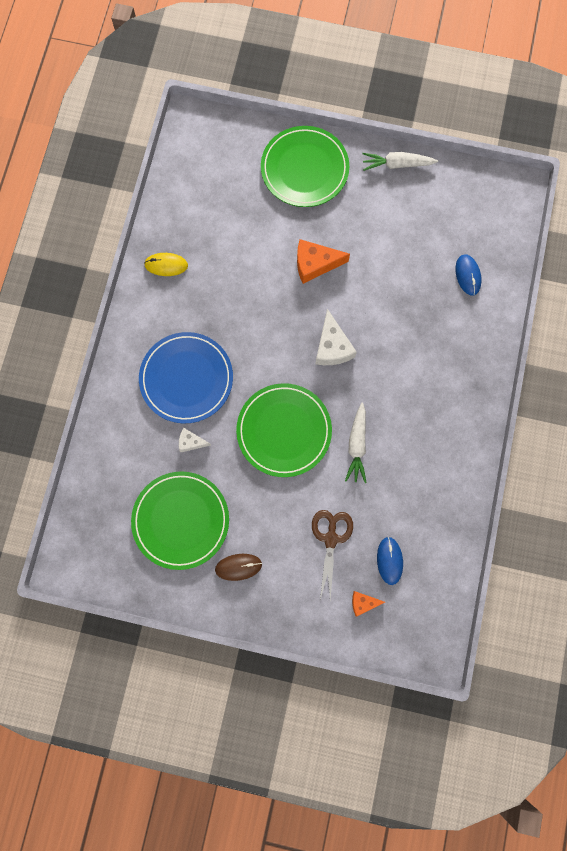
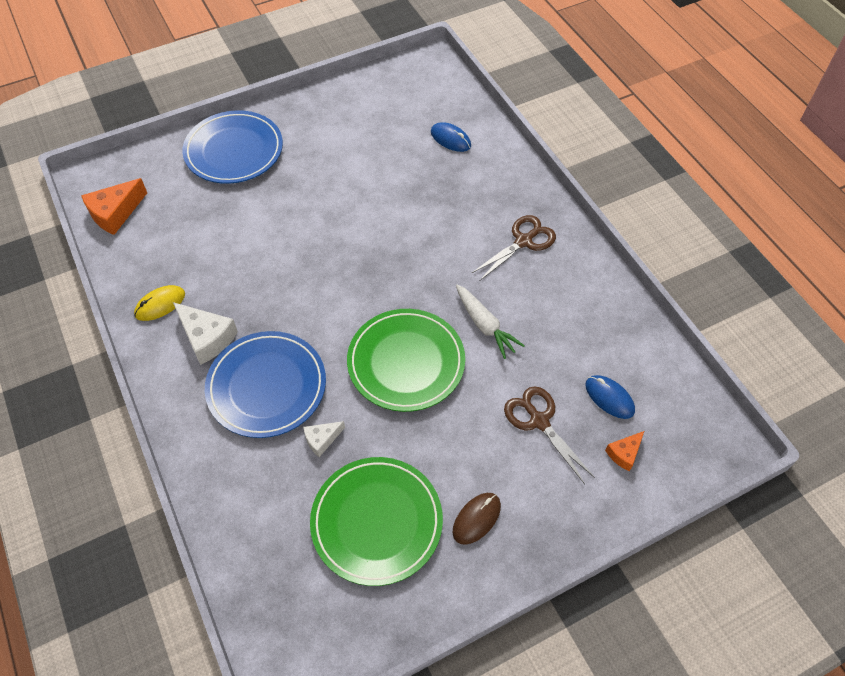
camera: 40 degrees left, 20 degrees down
green plate [261,126,349,207] -> blue plate [182,110,283,184]
orange cheese [297,239,350,284] -> orange cheese moved to [81,178,147,235]
white cheese [315,309,357,365] -> white cheese moved to [173,302,238,365]
white carrot [362,152,438,171] -> none
none -> brown scissors [472,215,556,281]

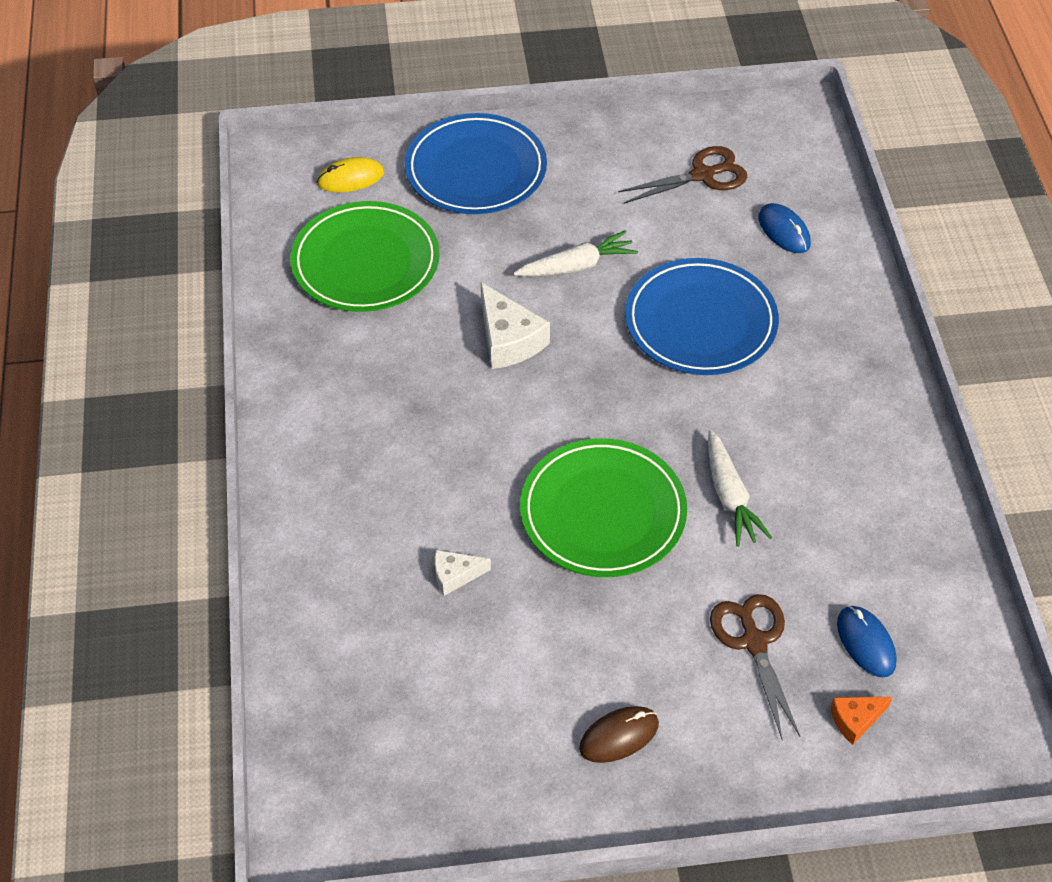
camera: 20 degrees right, 5 degrees down
orange cheese [81,178,147,235] -> none
yellow mouse [134,285,185,321] -> yellow mouse moved to [317,157,384,193]
white cheese [173,302,238,365] -> white cheese moved to [481,282,550,369]
blue plate [205,331,326,438] -> blue plate moved to [625,258,779,375]
green plate [310,457,443,586] -> green plate moved to [290,201,440,312]
brown scissors [472,215,556,281] -> brown scissors moved to [618,146,747,204]
none -> white carrot [513,230,638,277]

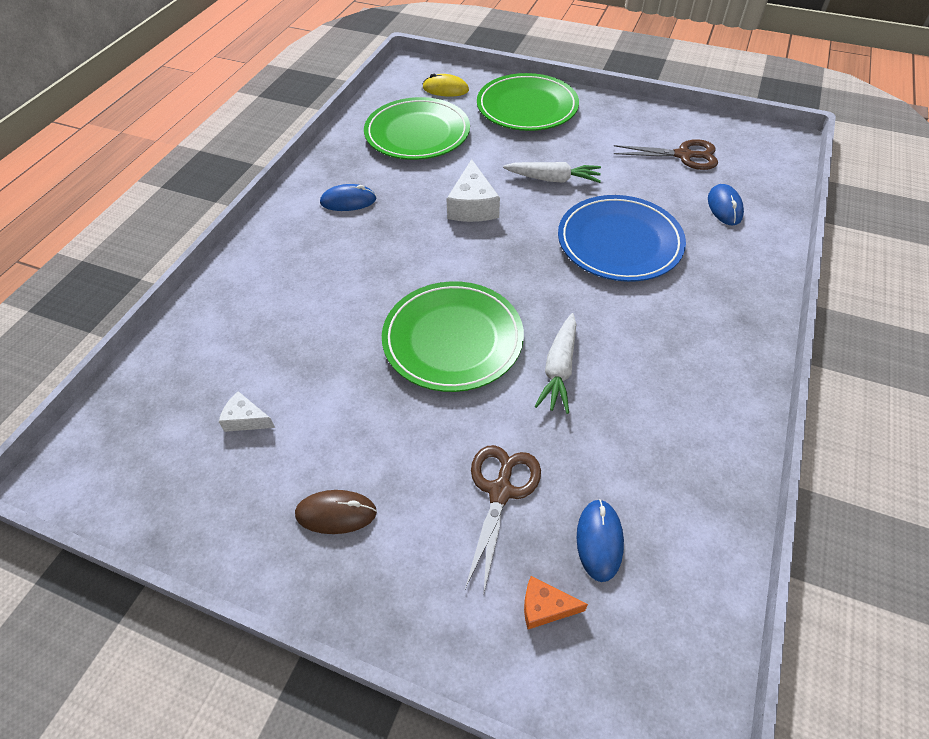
camera: 30 degrees right, 0 degrees up
blue plate [405,113,547,214] -> green plate [477,73,579,131]
white cheese [435,550,491,596] -> white cheese moved to [219,391,275,432]
none -> blue mouse [320,184,376,211]

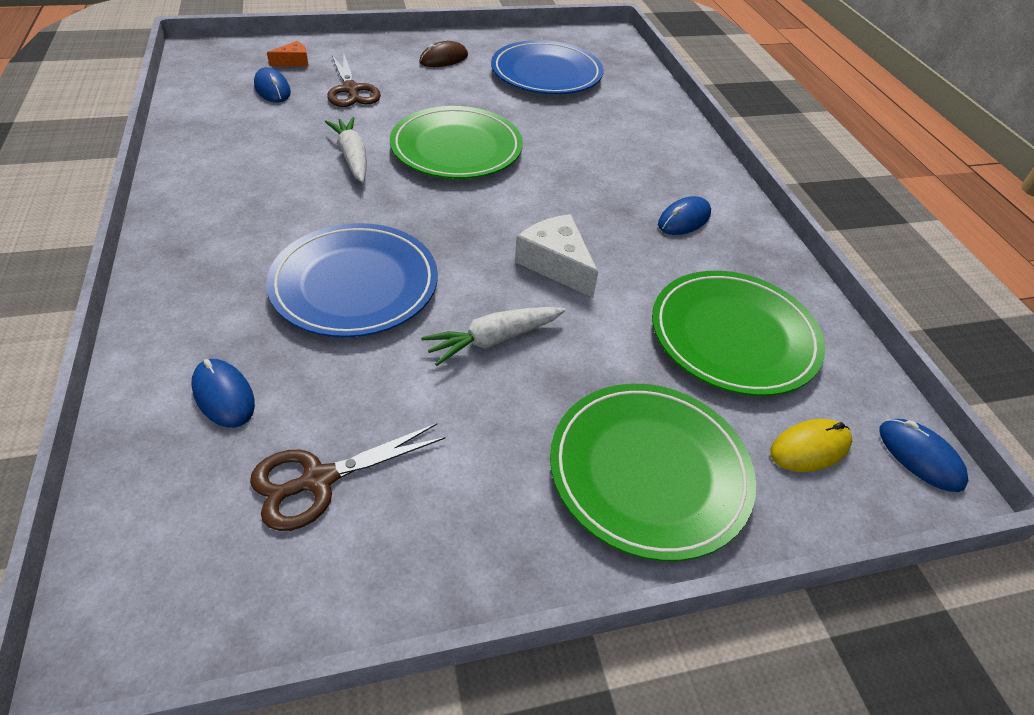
camera: 140 degrees right, 5 degrees down
white cheese [219,391,275,432] -> blue plate [491,40,603,94]
none -> blue mouse [879,419,969,492]

